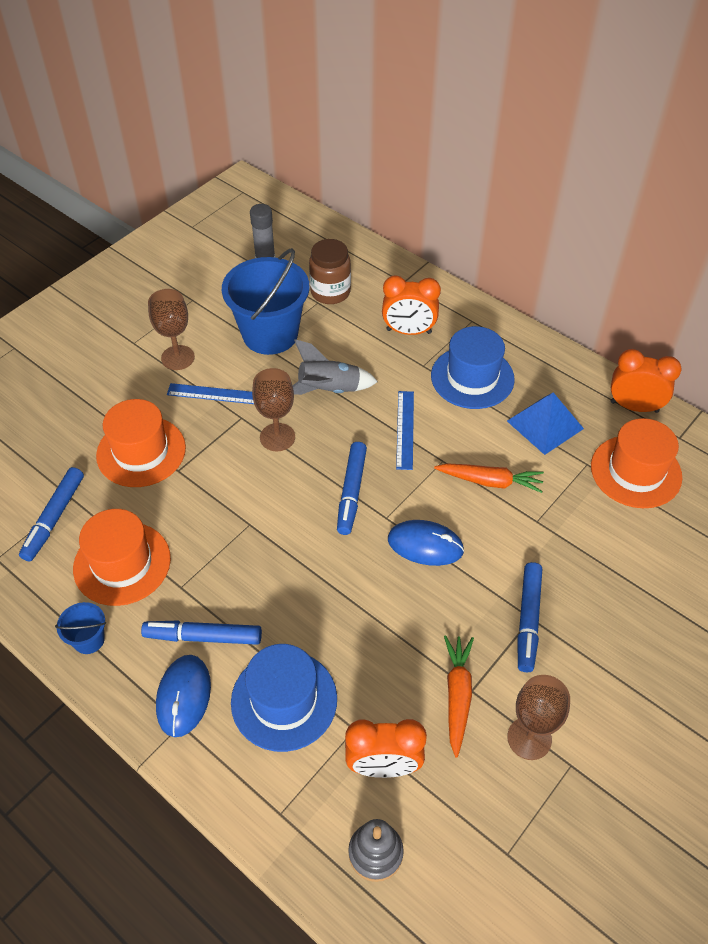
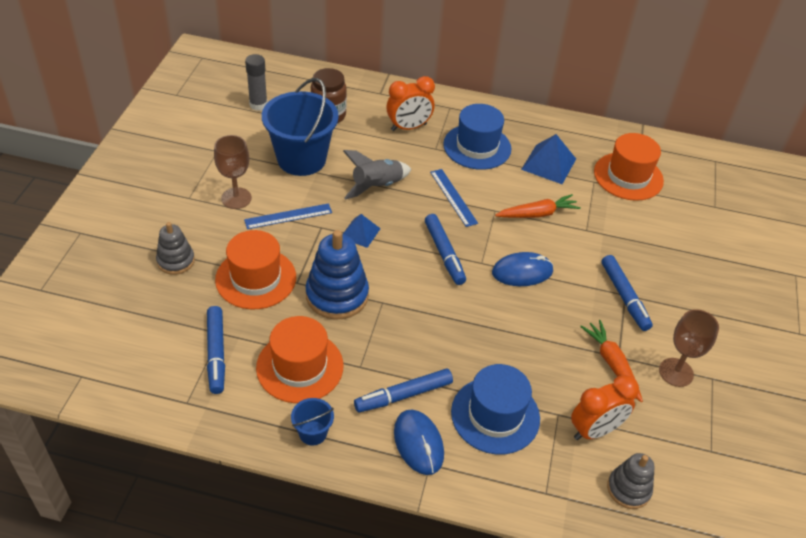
camera: 30 degrees left, 5 degrees down
brown goblet [252,368,295,451] -> blue pyramid [343,214,381,248]
orange clock [610,349,682,413] -> none
none -> grey stacking toy [156,222,195,275]
none -> blue stacking toy [305,230,369,320]

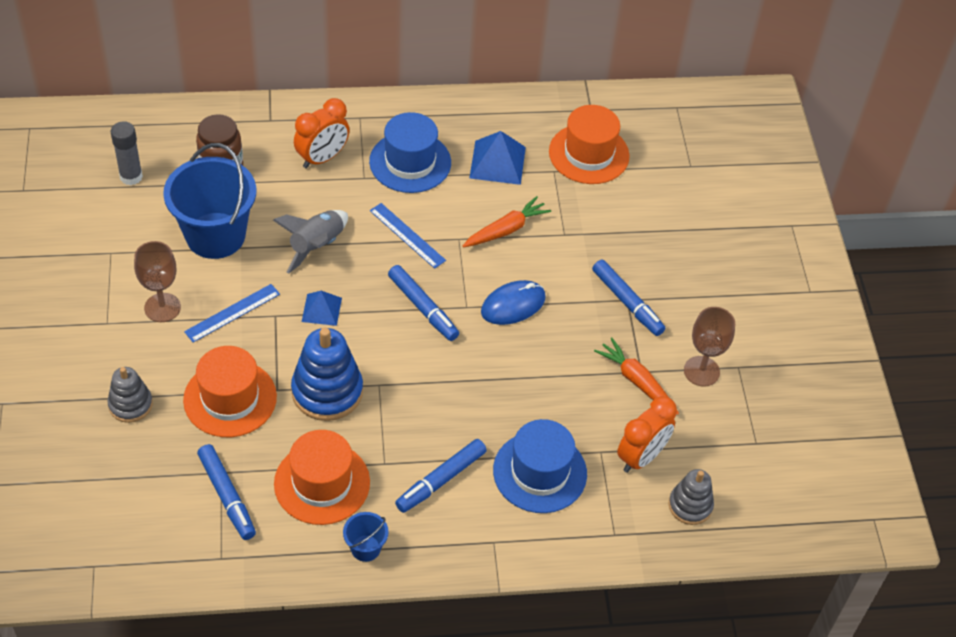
camera: 20 degrees left, 5 degrees up
blue mouse [394,410,444,475] -> none

